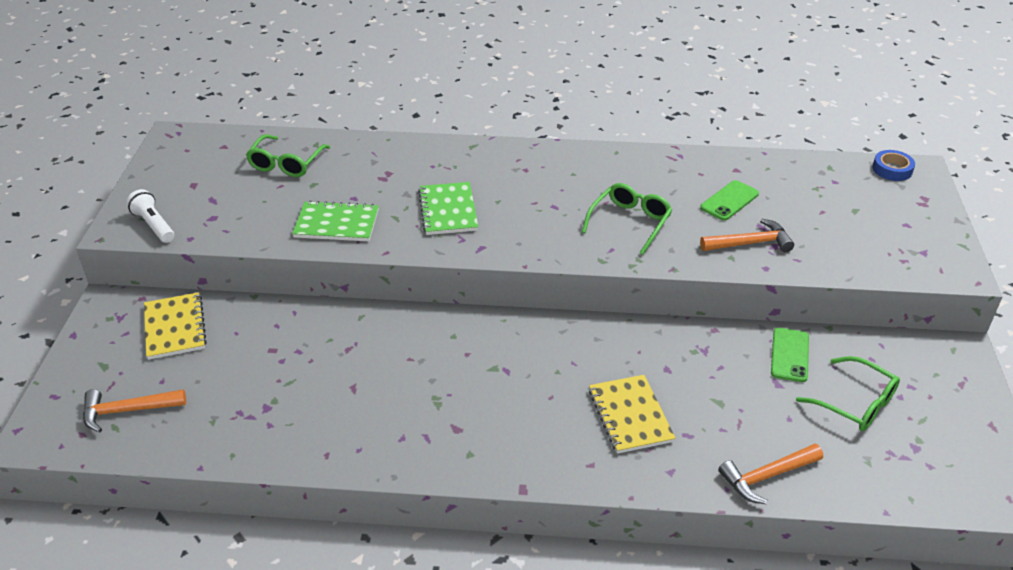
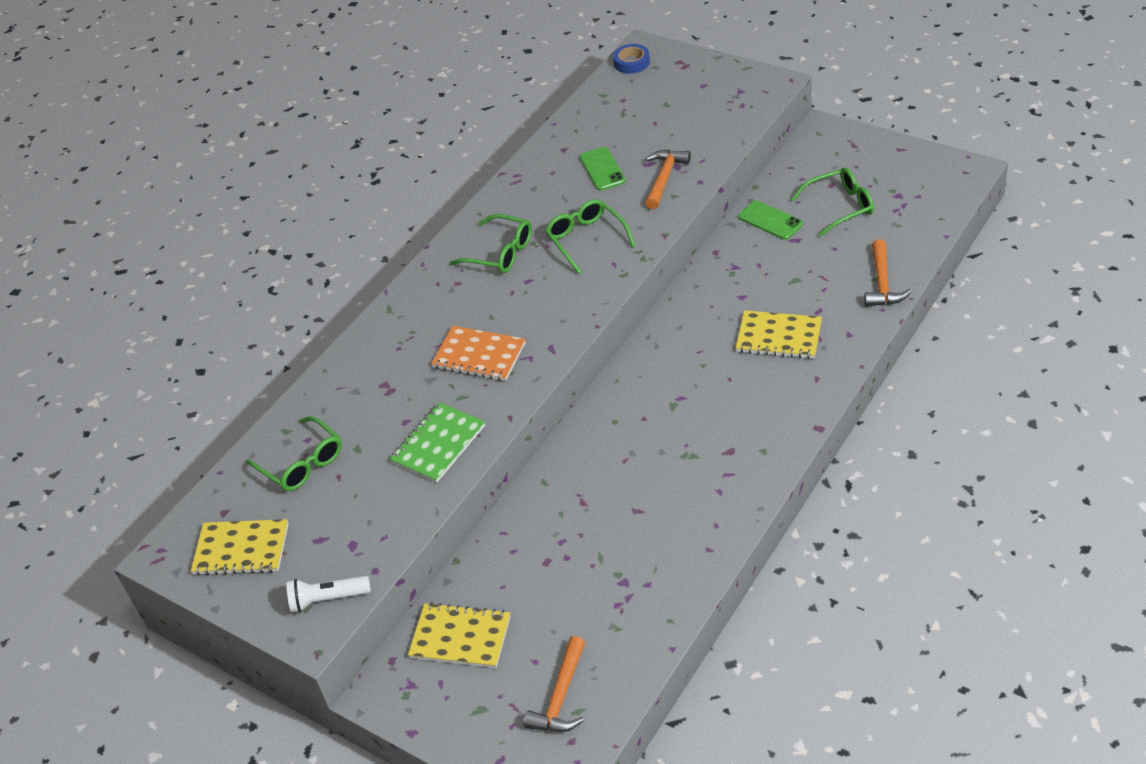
camera: 55 degrees left, 5 degrees up
green notebook [418,182,478,235] -> orange notebook [431,326,526,381]
none -> yellow notebook [191,519,289,576]
none -> green glasses [450,214,532,273]

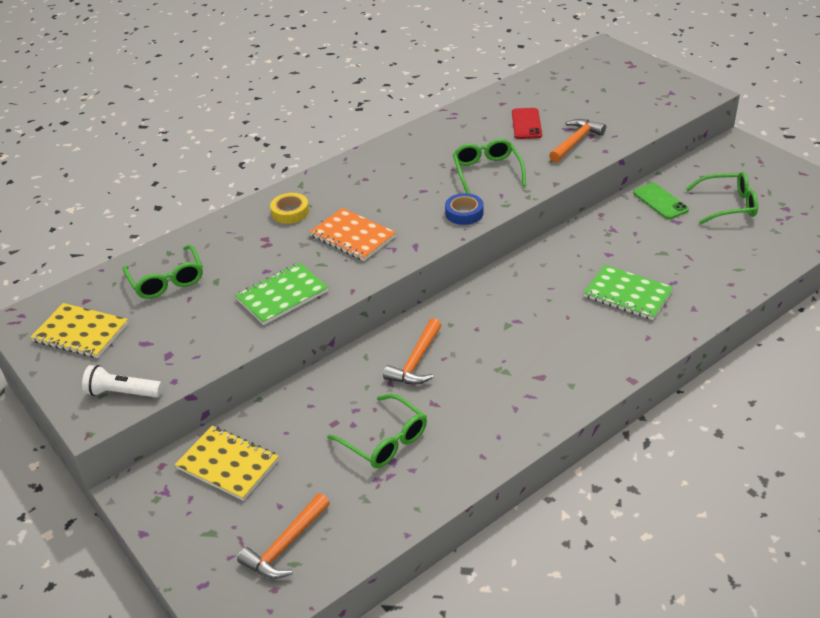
camera: 15 degrees right, 5 degrees down
green glasses [450,214,532,273] -> green glasses moved to [327,394,427,468]
green phone [579,147,626,191] -> red phone [512,108,542,139]
blue tape [613,44,650,74] -> blue tape moved to [445,193,484,225]
yellow notebook [736,310,822,359] -> green notebook [584,265,674,320]
orange hammer [865,239,912,307] -> orange hammer moved to [383,318,442,385]
none -> yellow tape [270,193,309,224]

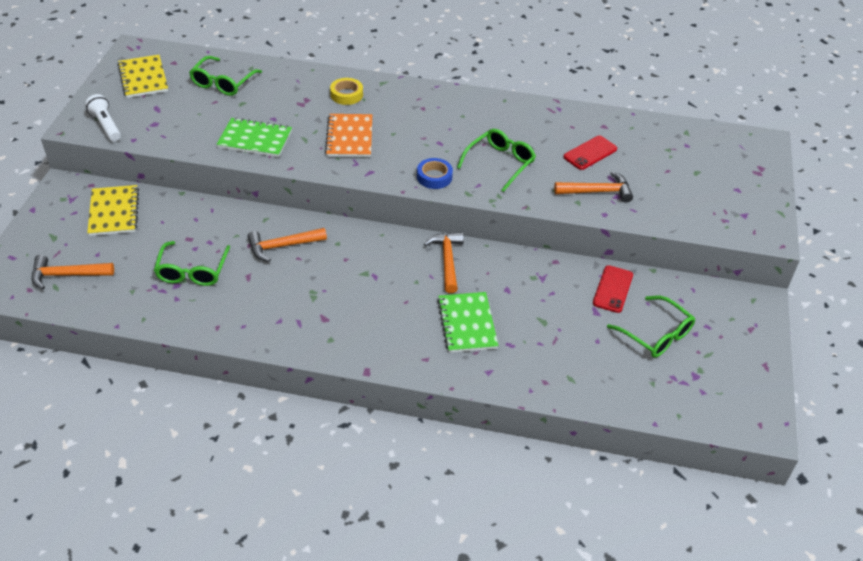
camera: 45 degrees right, 5 degrees up
green phone [633,183,689,219] -> red phone [593,265,633,313]
none -> orange hammer [424,232,464,293]

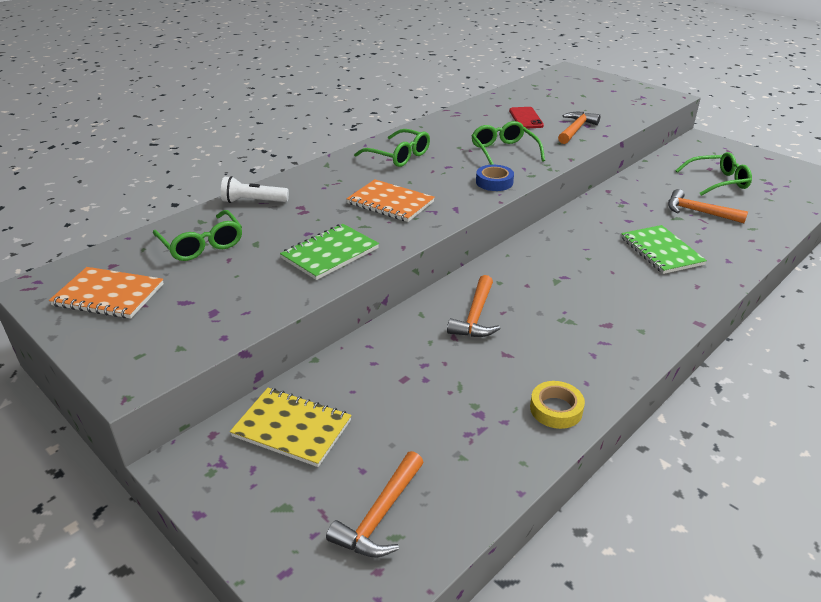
camera: 55 degrees left, 10 degrees down
white flashlight [85,94,121,141] -> white flashlight moved to [221,176,289,203]
yellow notebook [117,55,168,98] -> orange notebook [49,267,164,319]
green glasses [154,241,230,286] -> green glasses moved to [354,129,430,167]
yellow tape [330,78,363,105] -> yellow tape moved to [530,381,585,429]
orange hammer [424,232,464,293] -> orange hammer moved to [668,189,748,223]
green notebook [437,292,499,353] -> green notebook turned 45 degrees clockwise [621,225,707,274]
red phone [593,265,633,313] -> none

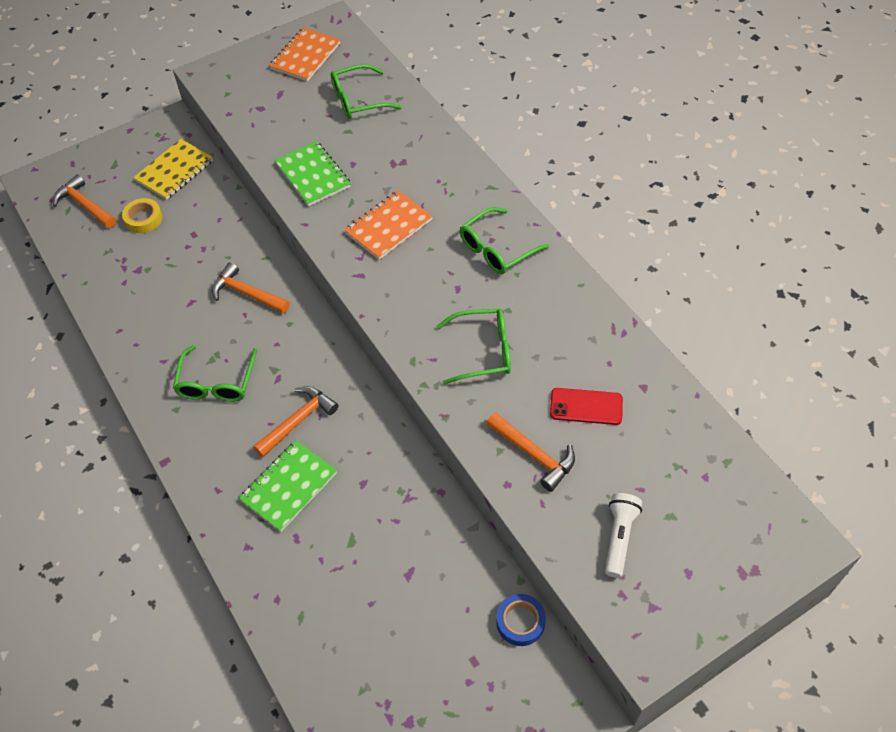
camera: 105 degrees right, 20 degrees up
white flashlight [221,176,289,203] -> white flashlight moved to [605,493,642,578]
blue tape [476,165,514,191] -> blue tape moved to [496,594,546,646]
yellow tape [530,381,585,429] -> yellow tape moved to [122,198,162,233]
green notebook [621,225,707,274] -> green notebook turned 45 degrees counterclockwise [239,440,337,532]
orange hammer [668,189,748,223] -> orange hammer moved to [253,386,338,457]
green glasses [675,152,752,196] -> green glasses moved to [173,345,257,402]

